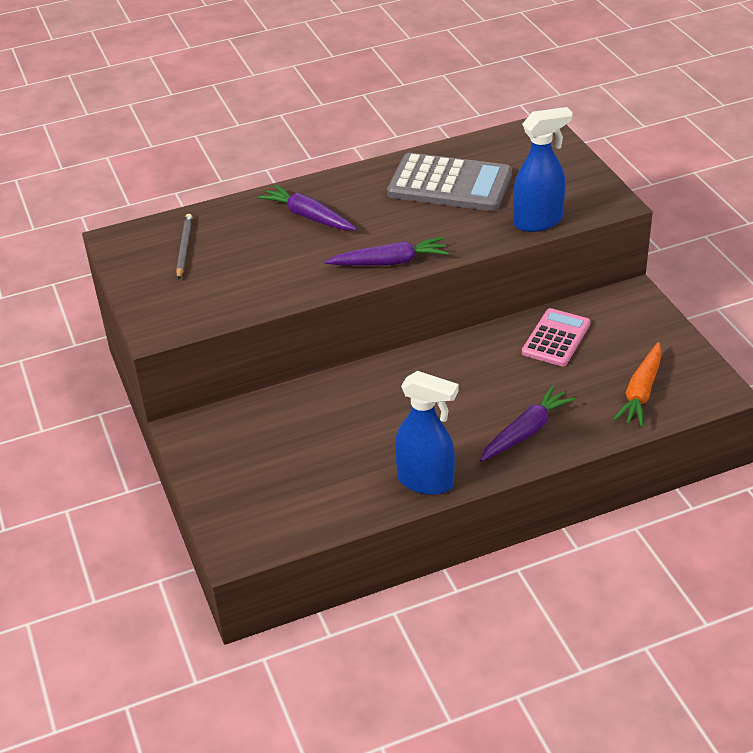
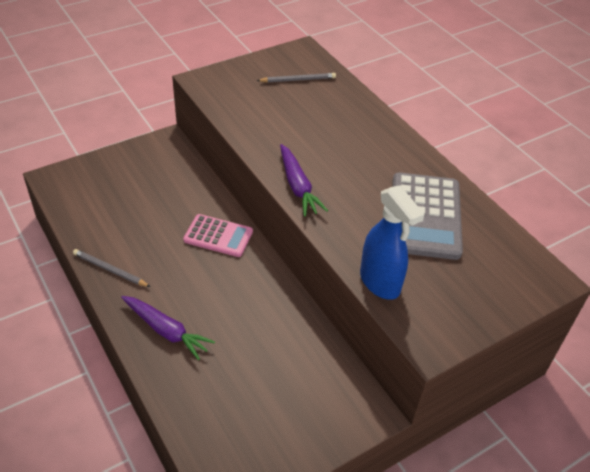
camera: 75 degrees right, 5 degrees up
purple carrot [258,185,357,230] -> none
blue spray bottle [395,371,459,495] -> grey pencil [73,249,150,287]
pink calculator [522,308,591,367] -> pink calculator moved to [183,214,253,257]
orange carrot [613,342,662,427] -> none

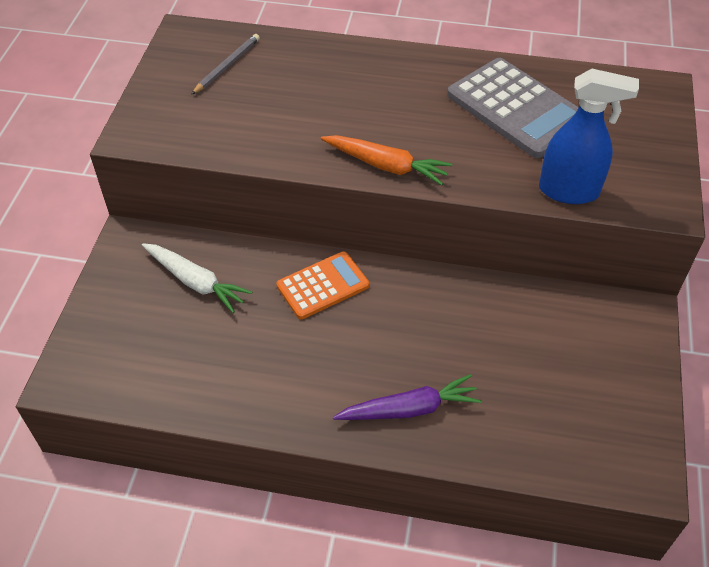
camera: 45 degrees left, 5 degrees up
grey pencil [73,249,150,287] -> none
pink calculator [183,214,253,257] -> orange calculator [276,251,369,319]
purple carrot [280,144,328,217] -> orange carrot [321,135,452,185]
none -> white carrot [142,243,252,313]

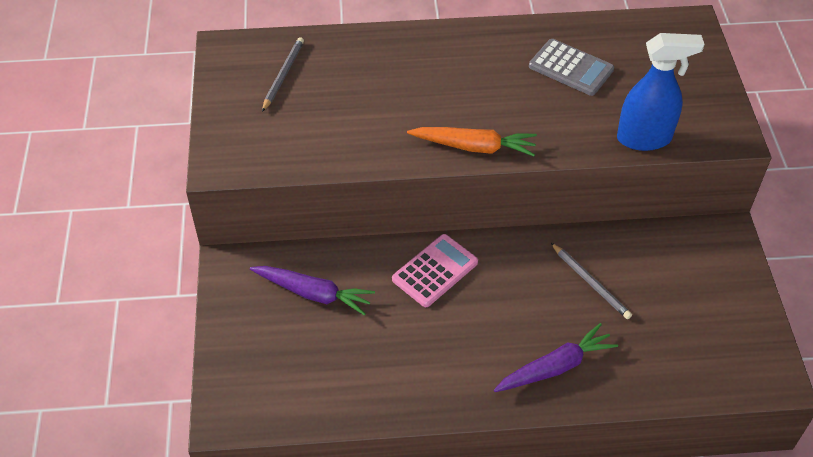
camera: 15 degrees left, 0 degrees up
white carrot [142,243,252,313] -> purple carrot [250,266,375,316]
orange calculator [276,251,369,319] -> pink calculator [392,234,478,307]
grey calculator [447,58,579,158] -> grey calculator [529,39,614,96], size x0.62
none -> grey pencil [551,243,632,319]

